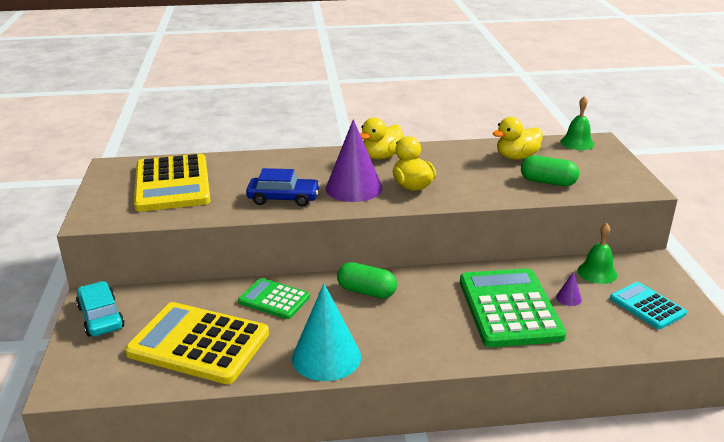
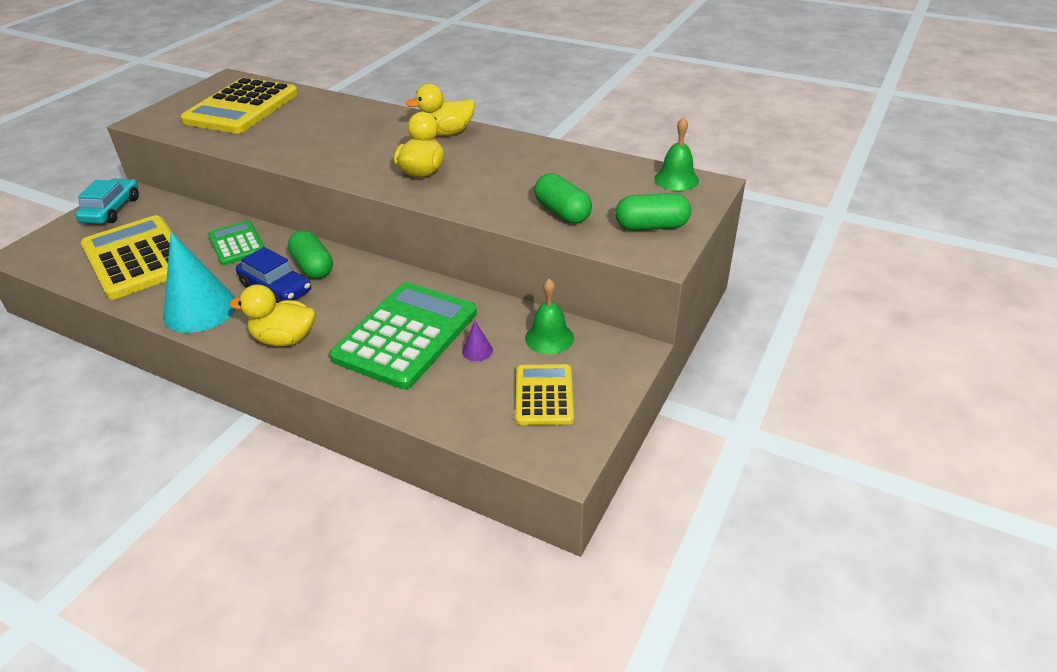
camera: 35 degrees right, 10 degrees up
blue car [246,168,320,207] -> blue car moved to [236,247,311,303]
purple cone [326,119,382,202] -> none
yellow duck [492,117,543,160] -> yellow duck moved to [229,284,316,347]
turquoise calculator [610,282,687,329] -> yellow calculator [515,364,574,425]
none -> green capsule [615,193,691,230]

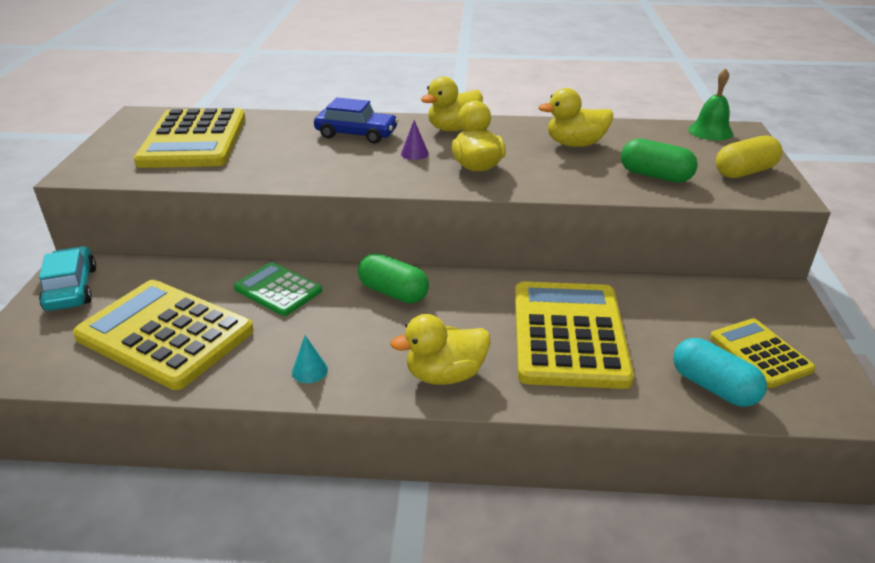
camera: 25 degrees left, 5 degrees down
turquoise cone [163,232,236,333] -> turquoise cone [292,335,328,383], size x0.40
blue car [236,247,311,303] -> blue car moved to [314,98,399,144]
green calculator [329,282,477,389] -> yellow calculator [515,282,634,389]
purple cone [462,321,493,361] -> purple cone moved to [401,120,429,160]
green bell [525,279,574,354] -> none
green capsule [615,193,691,230] -> yellow capsule [716,135,783,178]
none -> yellow duck [538,88,613,147]
none -> turquoise capsule [673,338,767,407]

